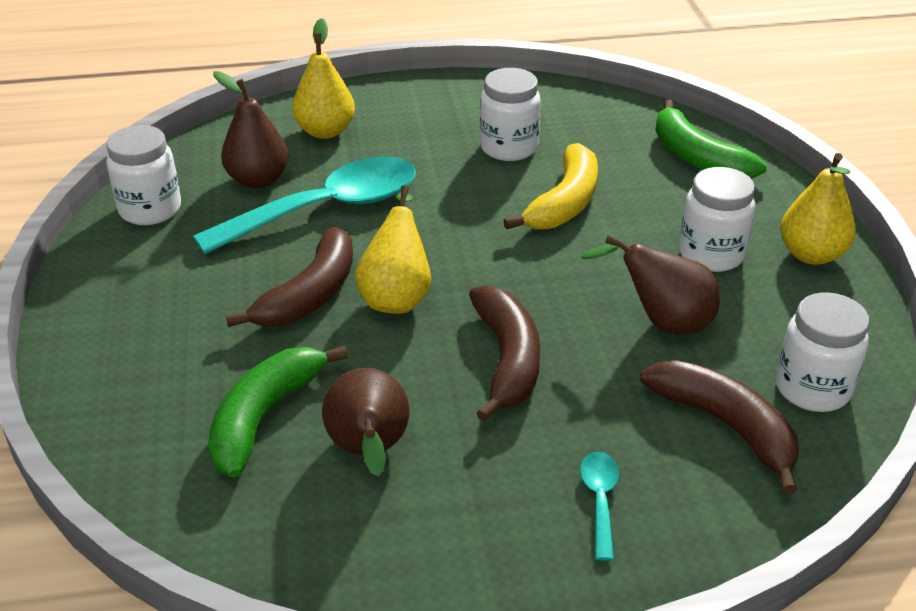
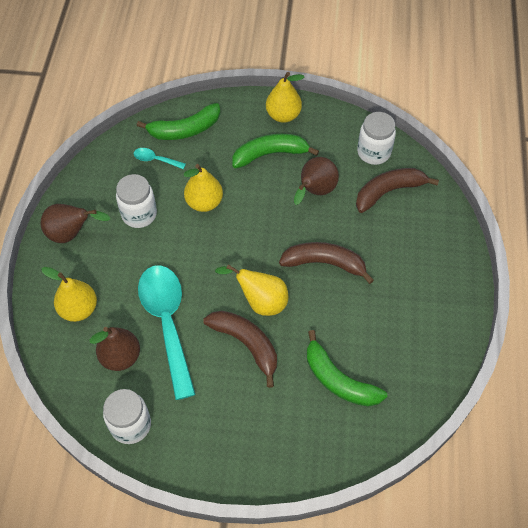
camera: 75 degrees left, 20 degrees up
brown pear [322,368,409,477] -> brown pear moved to [40,204,111,243]
yellow banana [503,143,598,230] -> yellow pear [184,164,223,212]
turquoise spoon [580,452,619,561] -> turquoise spoon moved to [134,148,186,169]
white jar [679,167,756,272] -> green banana [233,134,319,168]

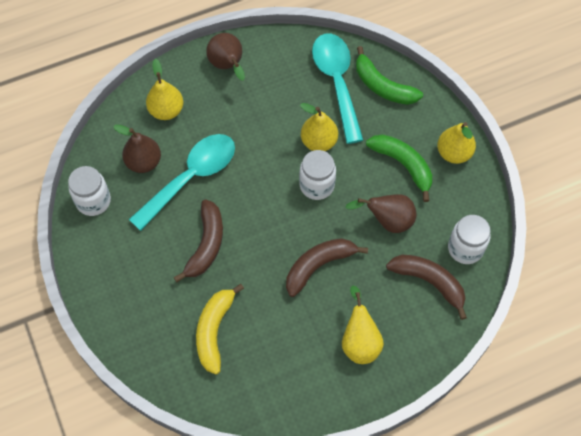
camera: 60 degrees right, 5 degrees up
white jar [116,174,157,228] -> white jar moved to [299,150,336,200]
turquoise spoon [134,148,186,169] -> turquoise spoon [312,34,363,144], size x2.38
yellow pear [215,264,289,316] -> yellow pear moved to [342,286,384,364]
brown banana [279,242,374,284] -> brown banana turned 105 degrees counterclockwise [286,238,368,297]
green banana [307,330,387,407] -> yellow banana [196,284,244,374]

